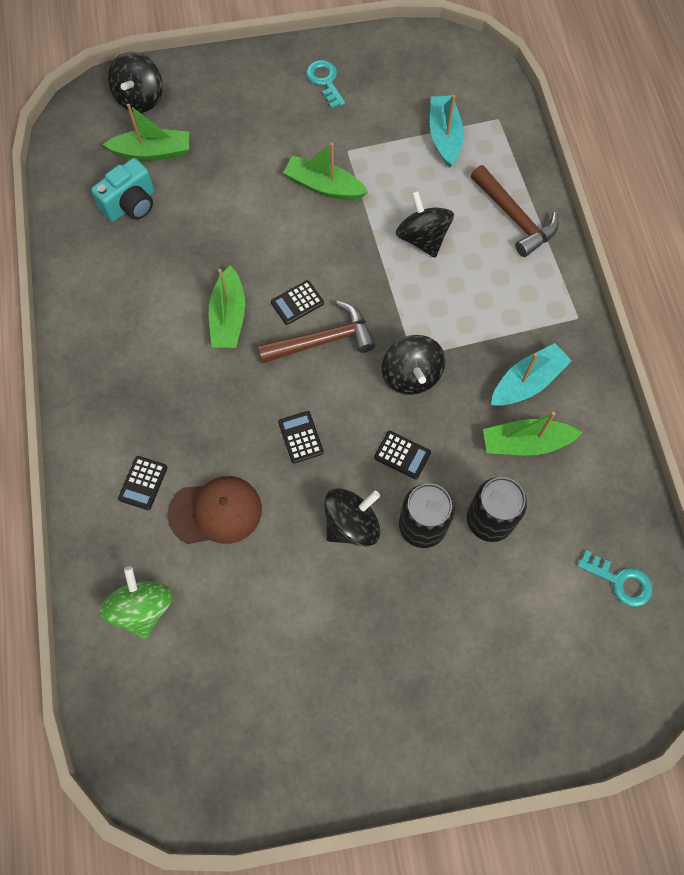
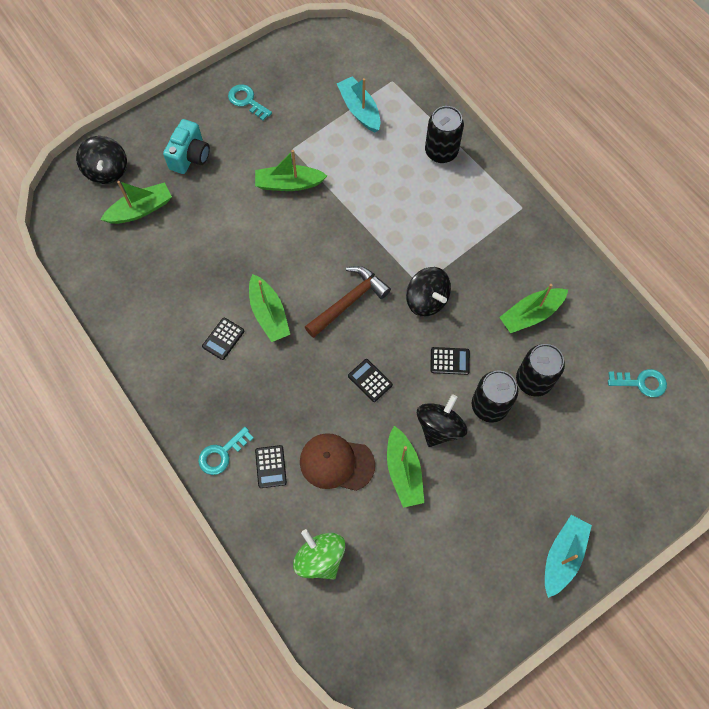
camera: 25 degrees left, 0 degrees up
turquoise camera [91,158,154,222] -> turquoise camera moved to [163,119,210,174]
brown cap [168,476,262,544] -> brown cap turned 135 degrees counterclockwise [300,433,375,491]
black calculator [271,280,324,325] -> black calculator moved to [202,318,245,360]
black spinning top [396,191,454,258] -> none
brown hammer [471,165,559,257] -> black can [425,106,464,163]
turquoise boat [491,343,572,406] -> turquoise boat moved to [545,515,592,598]
none -> turquoise key [198,427,254,475]
none -> green boat [387,426,424,508]

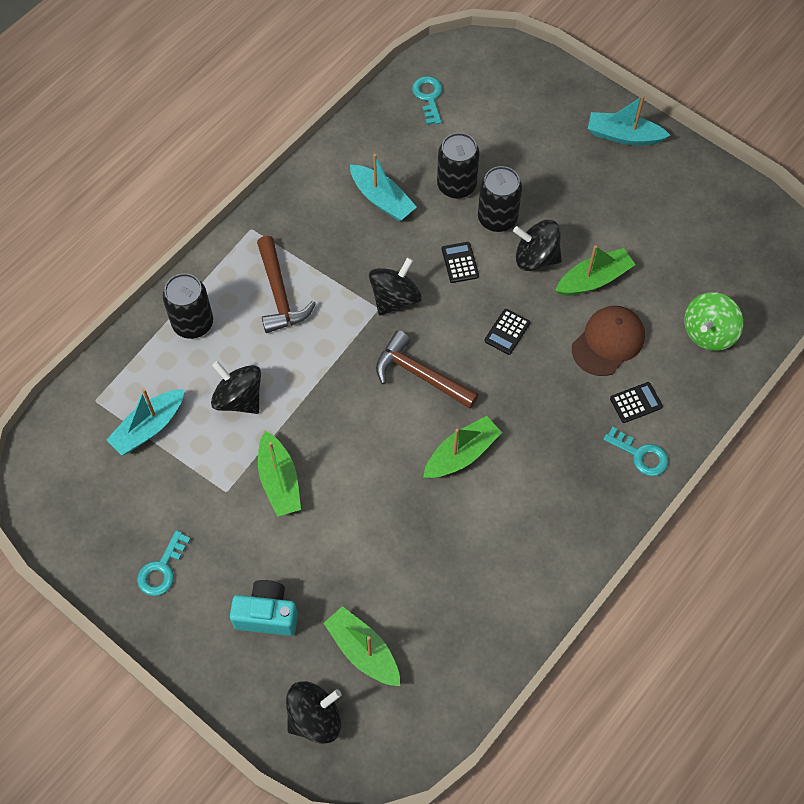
camera: 105 degrees left, 5 degrees down
black calculator [202,318,245,360] -> none
brown cap [300,433,375,491] -> brown cap turned 135 degrees counterclockwise [572,306,645,376]
green boat [499,284,568,333] -> turquoise boat [350,154,417,221]
none -> black spinning top [211,361,261,414]
none -> brown hammer [257,236,316,333]

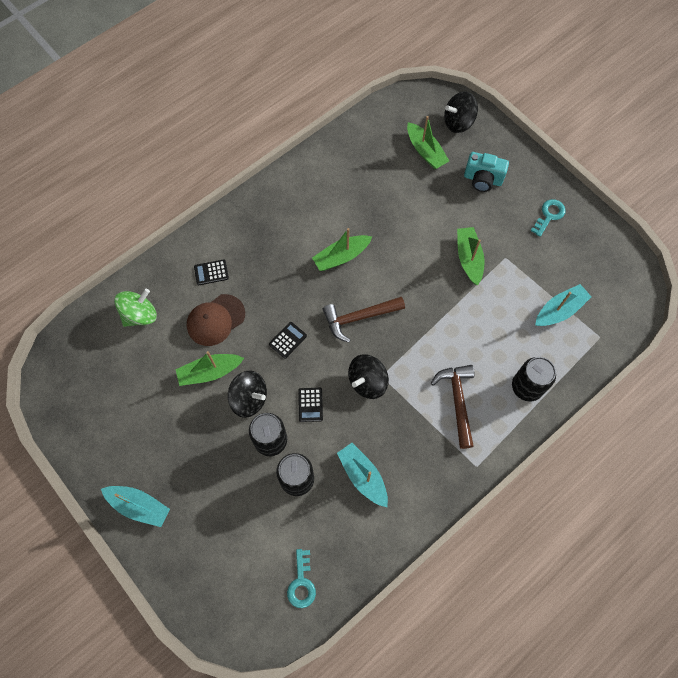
camera: 170 degrees left, 5 degrees up
black spinning top [211,361,261,414] -> none
brown hammer [376,330,479,409] -> brown hammer turned 120 degrees clockwise [322,297,405,343]
turquoise key [603,427,669,476] -> none

